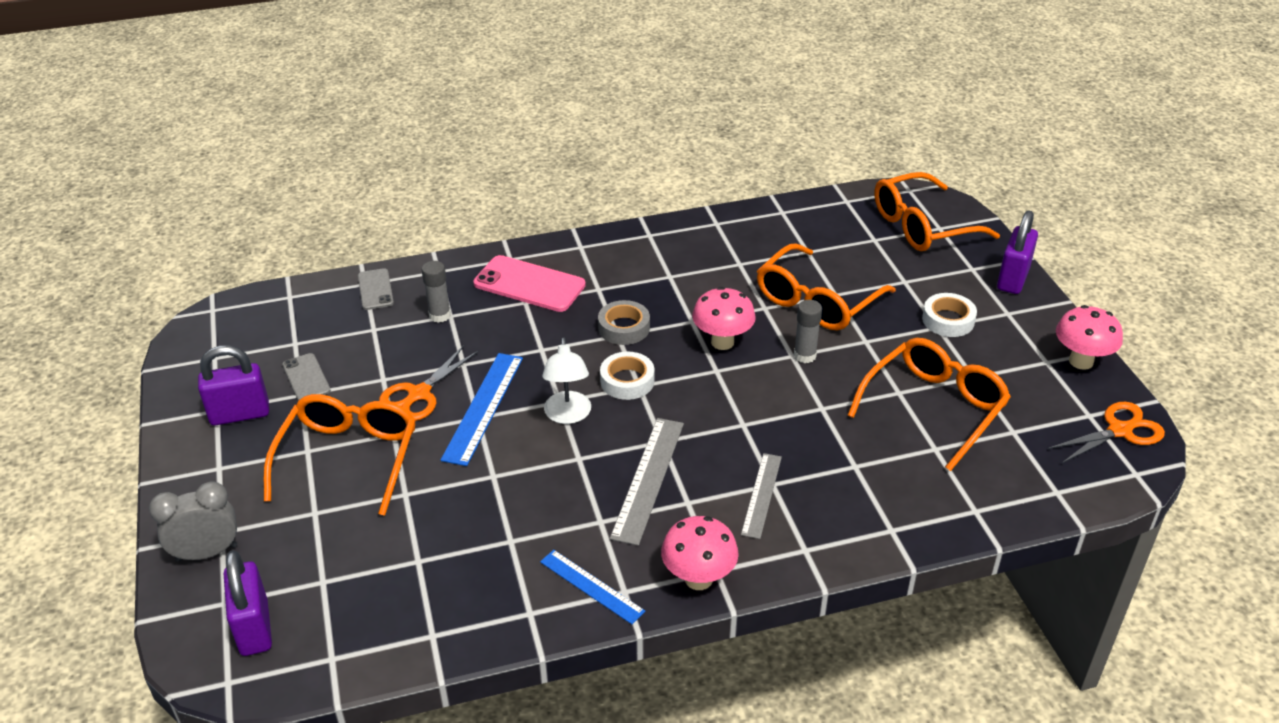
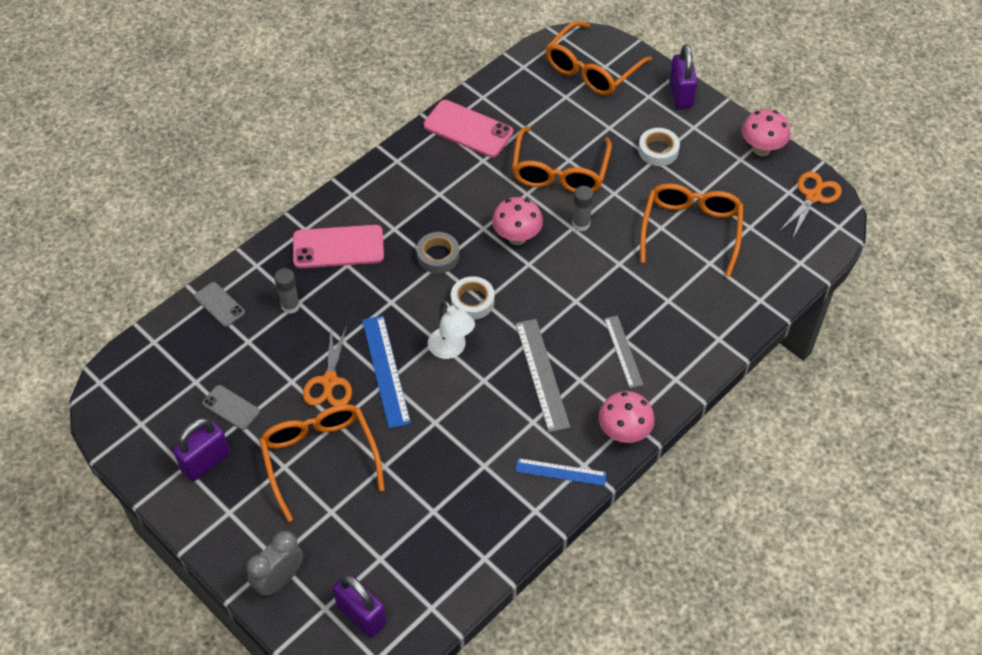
camera: 30 degrees left, 15 degrees up
none -> pink phone [424,100,513,157]

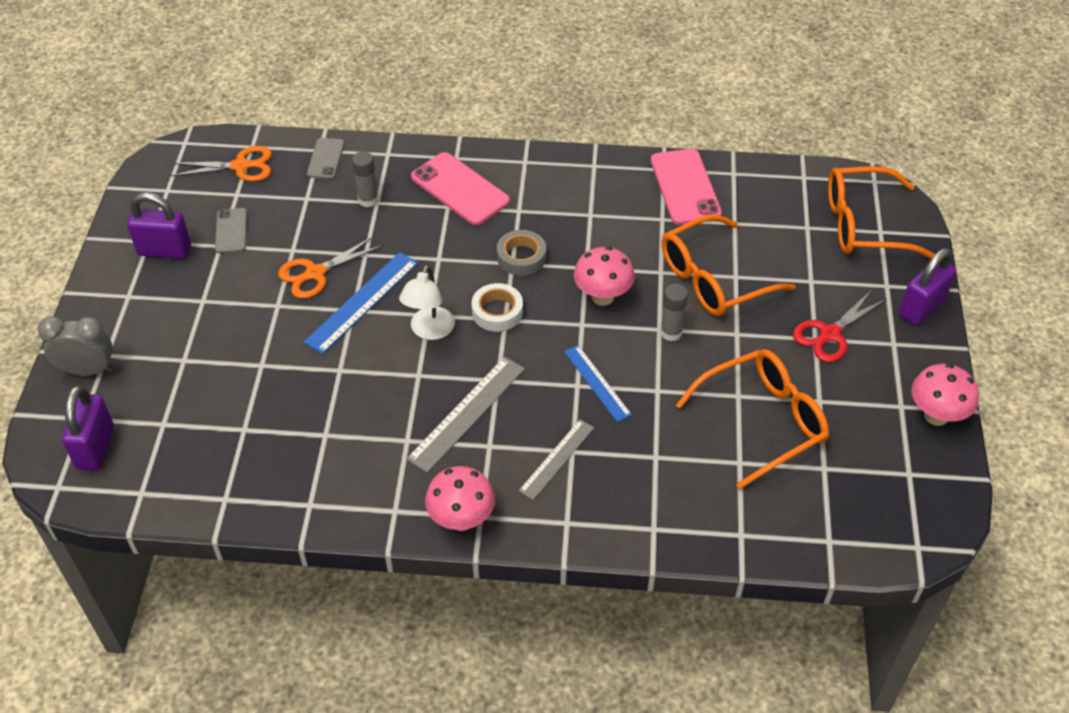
camera: 50 degrees right, 5 degrees down
orange glasses [259,404,385,522] -> none
blue ruler [515,458,607,486] -> blue ruler moved to [564,345,632,422]
white tape [638,128,680,166] -> red scissors [793,291,887,362]
orange scissors [779,171,842,238] -> orange scissors moved to [171,146,272,182]

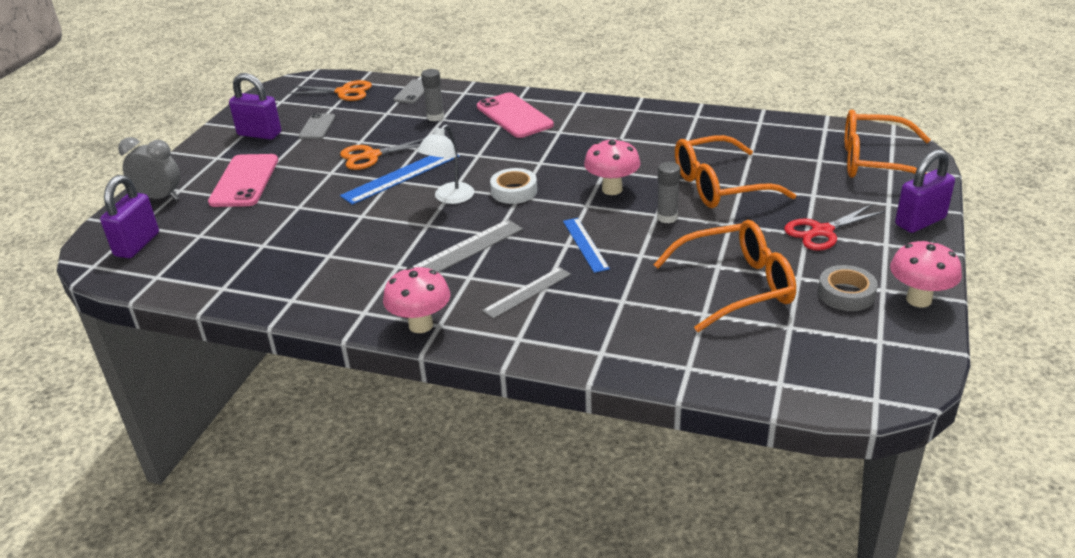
camera: 15 degrees right, 15 degrees down
grey tape [497,230,546,276] -> grey tape moved to [818,265,878,311]
pink phone [651,149,722,225] -> pink phone moved to [208,154,278,207]

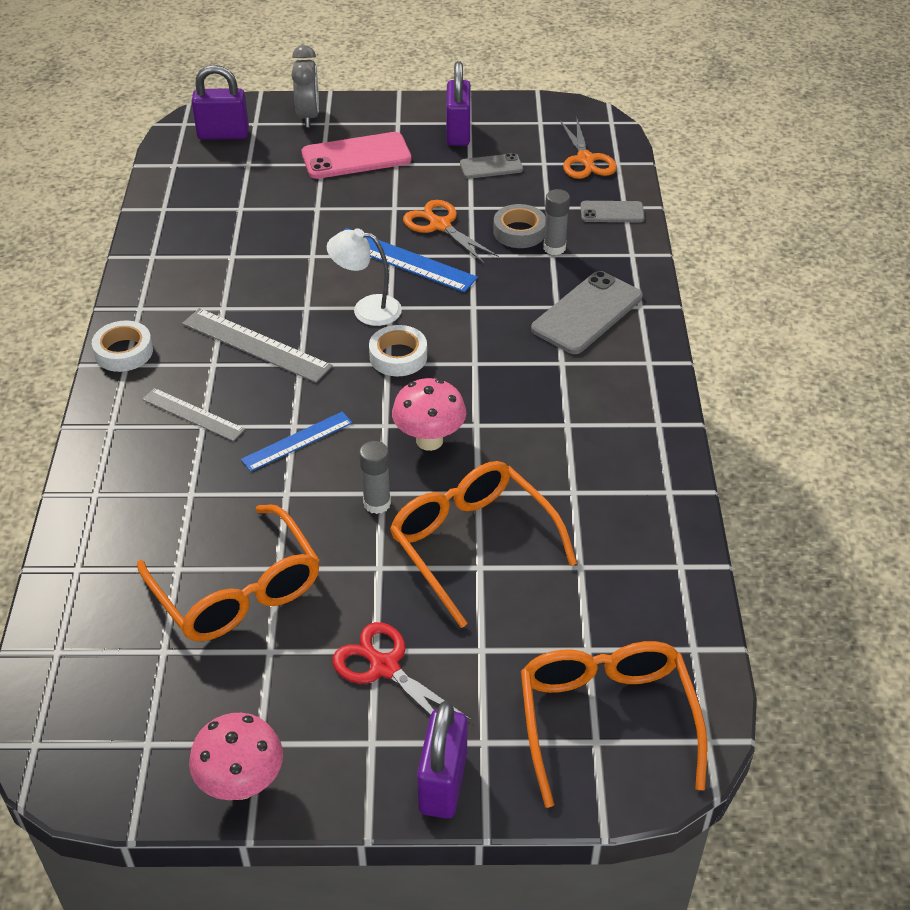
camera: 70 degrees right, 10 degrees up
pink mushroom [383,266,450,333] -> white tape [92,320,153,372]
pink phone [477,92,554,138] -> grey phone [531,271,643,354]
grey tape [818,265,878,311] -> grey tape moved to [493,204,546,248]
purple padlock [895,149,955,233] -> purple padlock turned 60 degrees clockwise [417,701,468,819]

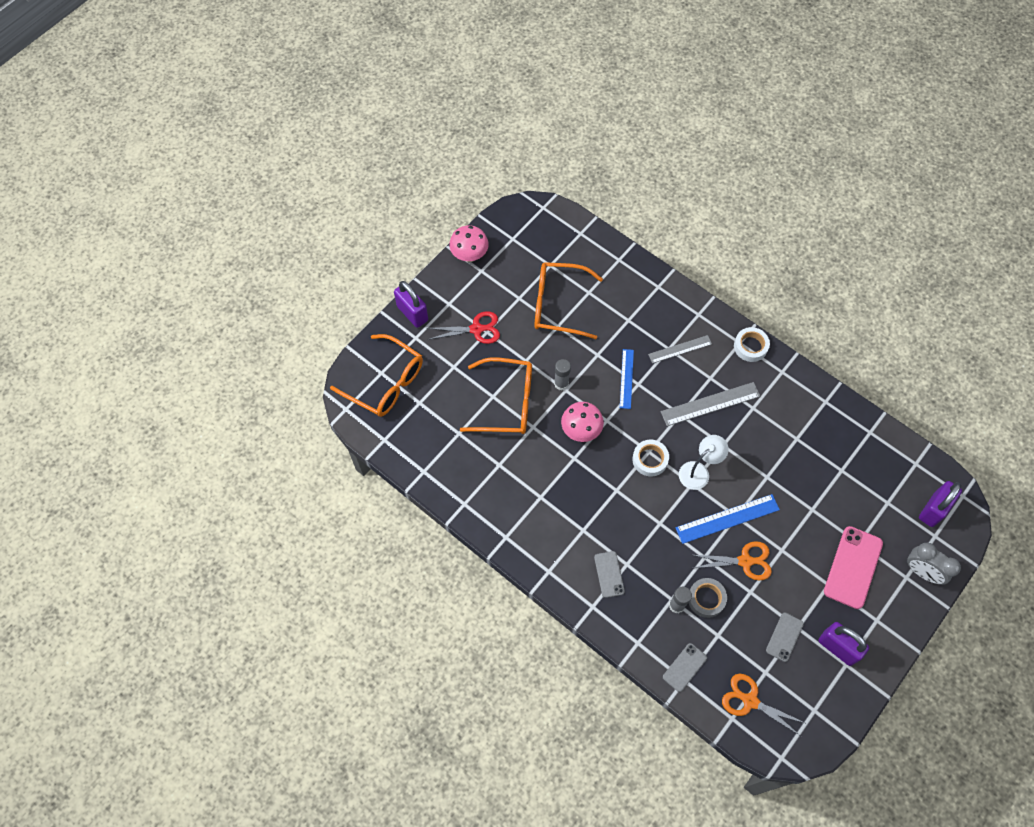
camera: 130 degrees right, 20 degrees up
grey phone [531,271,643,354] -> grey phone [594,551,625,598], size x0.57

